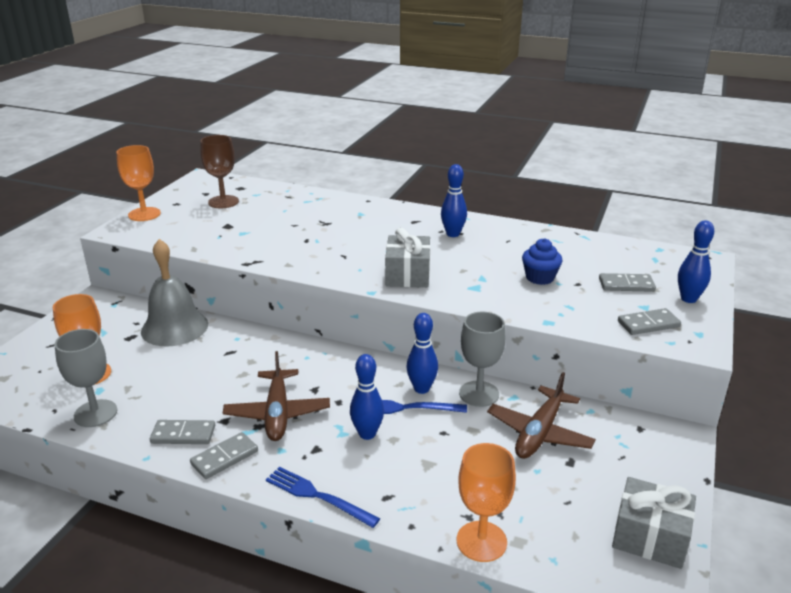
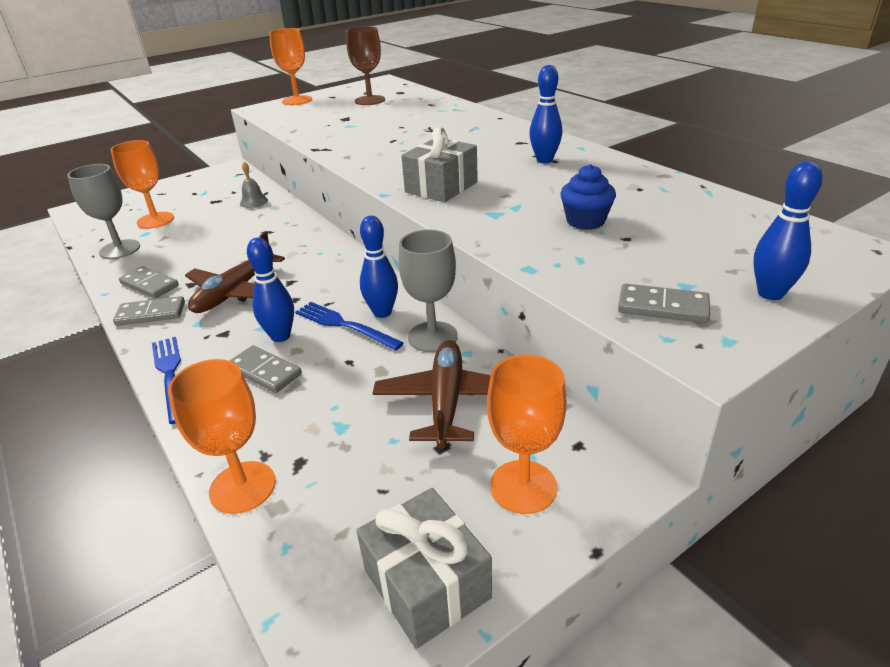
camera: 35 degrees right, 5 degrees up
grey bell [141,239,208,346] -> grey bell [240,162,268,208], size x0.44
brown plane [487,372,596,459] -> brown plane turned 120 degrees clockwise [373,340,491,449]
grey domino [599,273,656,292] -> grey domino moved to [229,345,302,393]
none -> orange goblet [487,355,567,514]

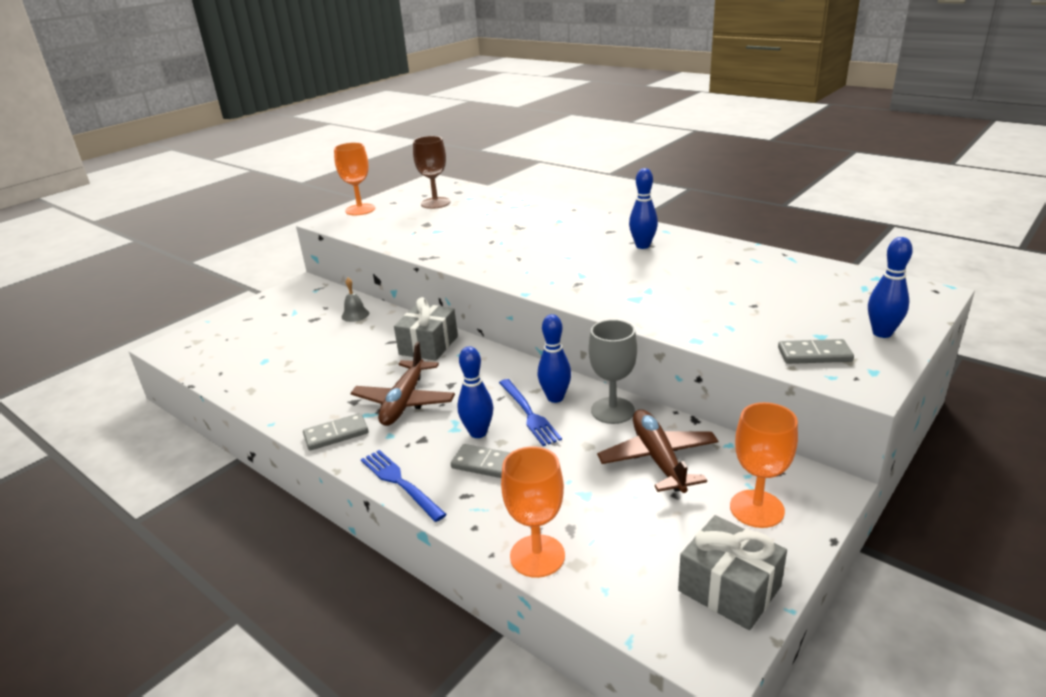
camera: 15 degrees left, 5 degrees down
grey goblet [67,164,140,259] -> none
orange goblet [111,140,174,229] -> none
grey domino [119,266,179,299] -> none
blue fork [295,302,404,351] -> blue fork turned 135 degrees counterclockwise [499,379,562,446]
grey gift [401,127,478,202] -> grey gift moved to [394,297,458,361]
blue cupcake [560,164,616,230] -> none

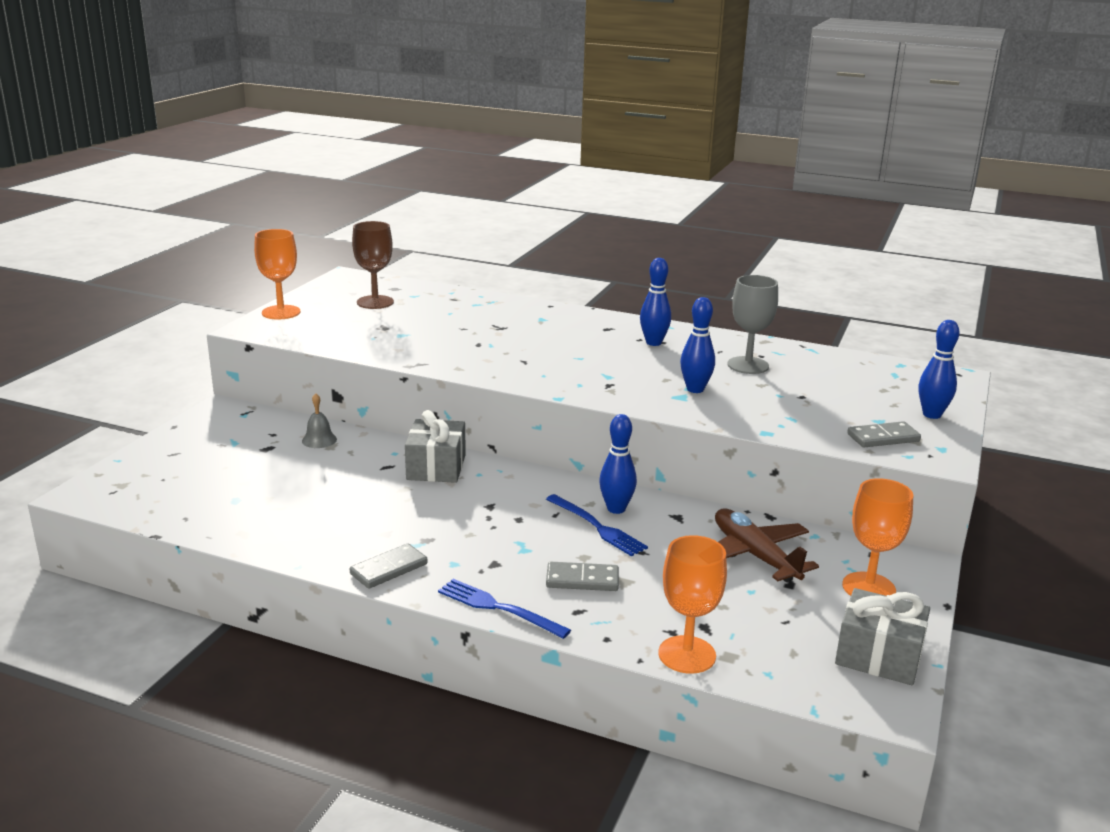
camera: 20 degrees left, 5 degrees down
brown plane [351,342,455,426] -> none
blue bowling pin [458,346,493,438] -> blue bowling pin moved to [680,297,715,393]
grey goblet [589,319,637,424] -> grey goblet moved to [727,275,778,374]

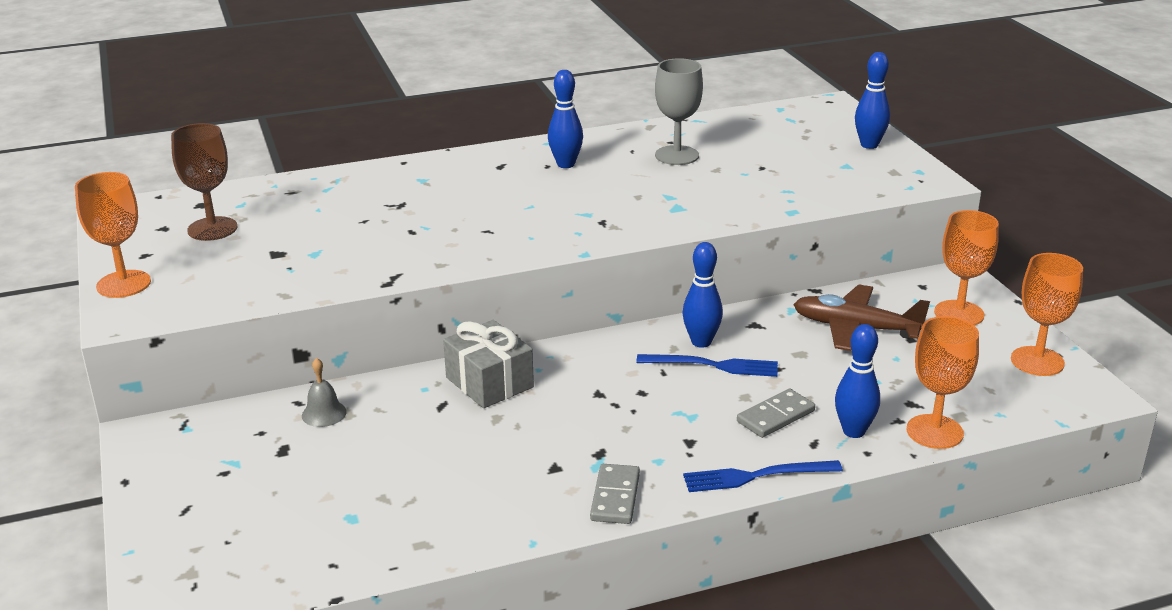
camera: 40 degrees left, 5 degrees up
blue bowling pin [680,297,715,393] -> blue bowling pin moved to [835,324,880,438]
grey gift [835,588,930,685] -> orange goblet [1011,253,1083,376]
grey domino [847,421,921,447] -> none

